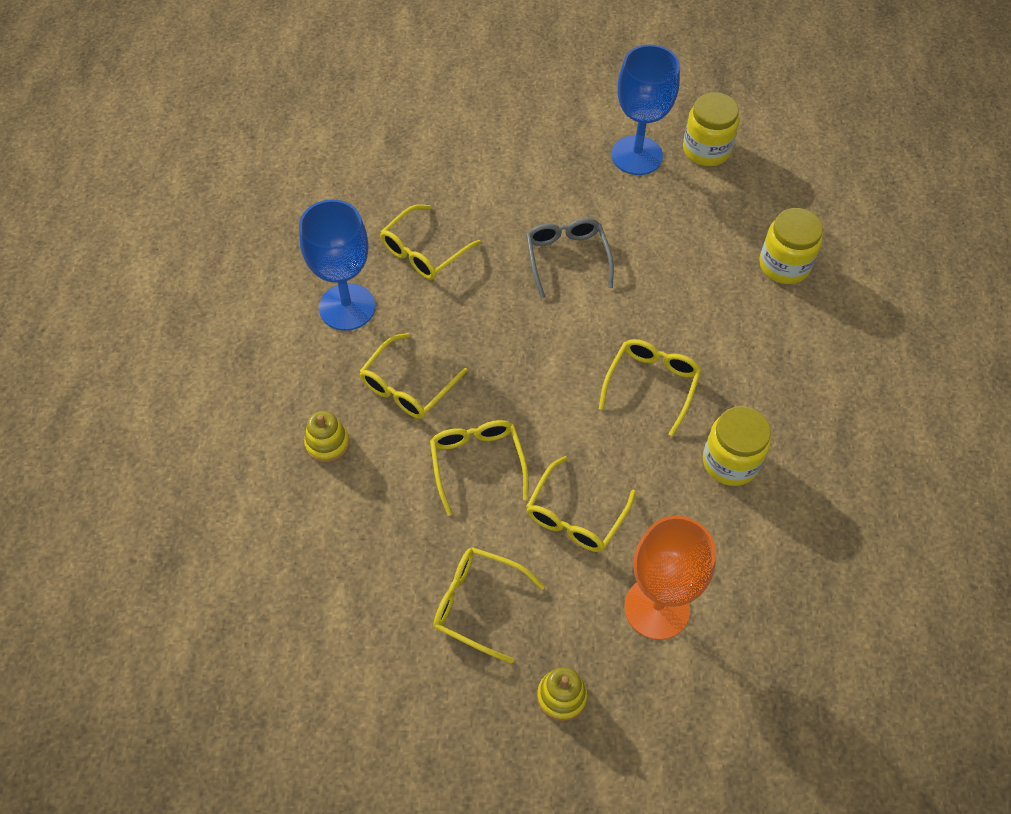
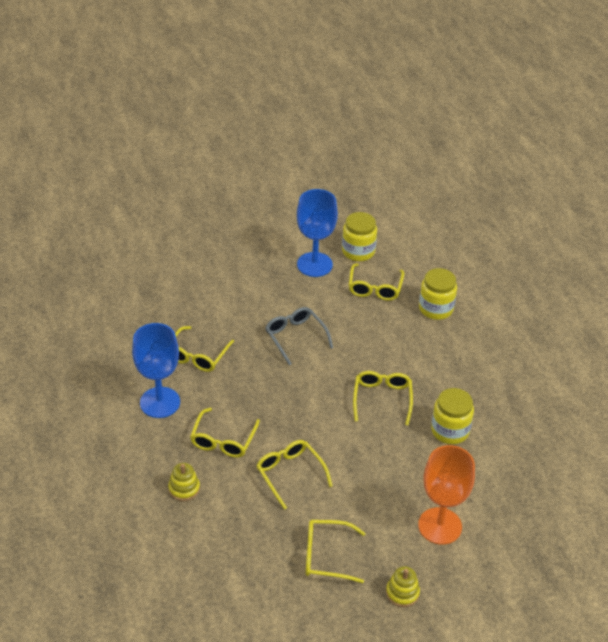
camera: 20 degrees left, 15 degrees down
yellow glasses [526,456,636,552] -> yellow glasses moved to [349,263,404,301]

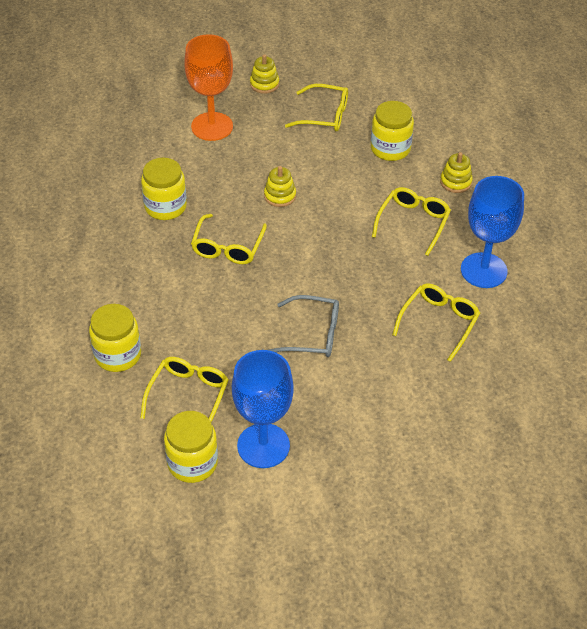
camera: 170 degrees left, 5 degrees up
yellow glasses [256,440,333,510] -> none
grey glasses [265,307,333,366] -> grey glasses turned 60 degrees counterclockwise [268,295,339,357]
none -> yellow stacking toy [264,166,296,207]
none -> yellow jar [371,101,414,161]

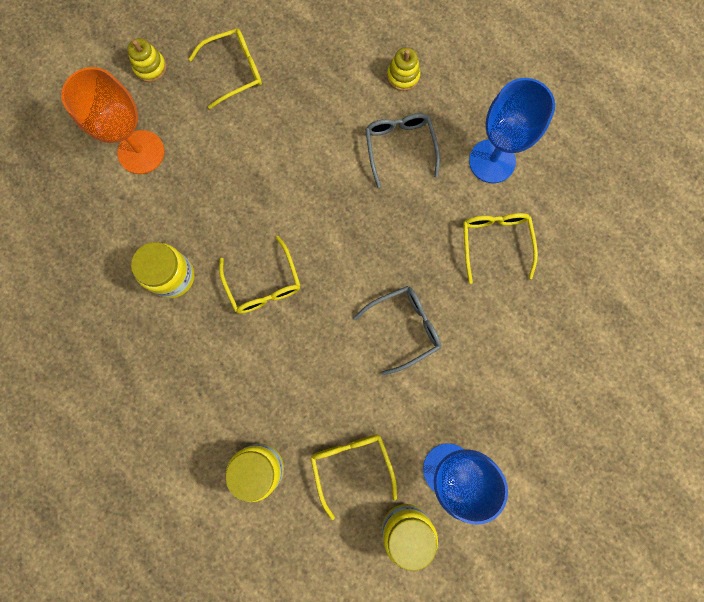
camera: 35 degrees left, 30 degrees up
yellow stacking toy [264,166,296,207] -> none
yellow jar [371,101,414,161] -> none
yellow glasses [372,187,451,256] -> grey glasses [365,113,440,188]

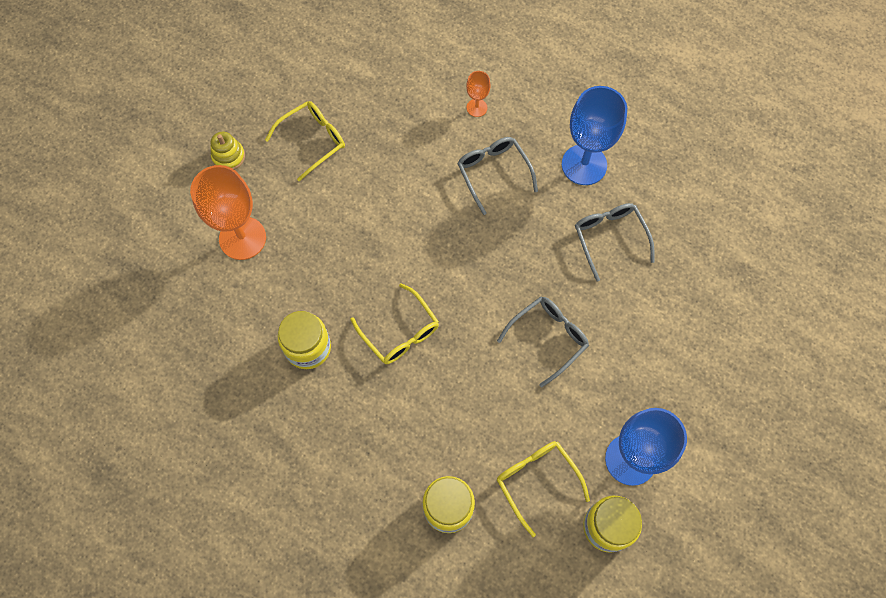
camera: 15 degrees left, 10 degrees down
yellow stacking toy [387,48,420,91] -> orange goblet [466,71,491,117]
yellow glasses [463,213,538,284] -> grey glasses [575,203,655,281]

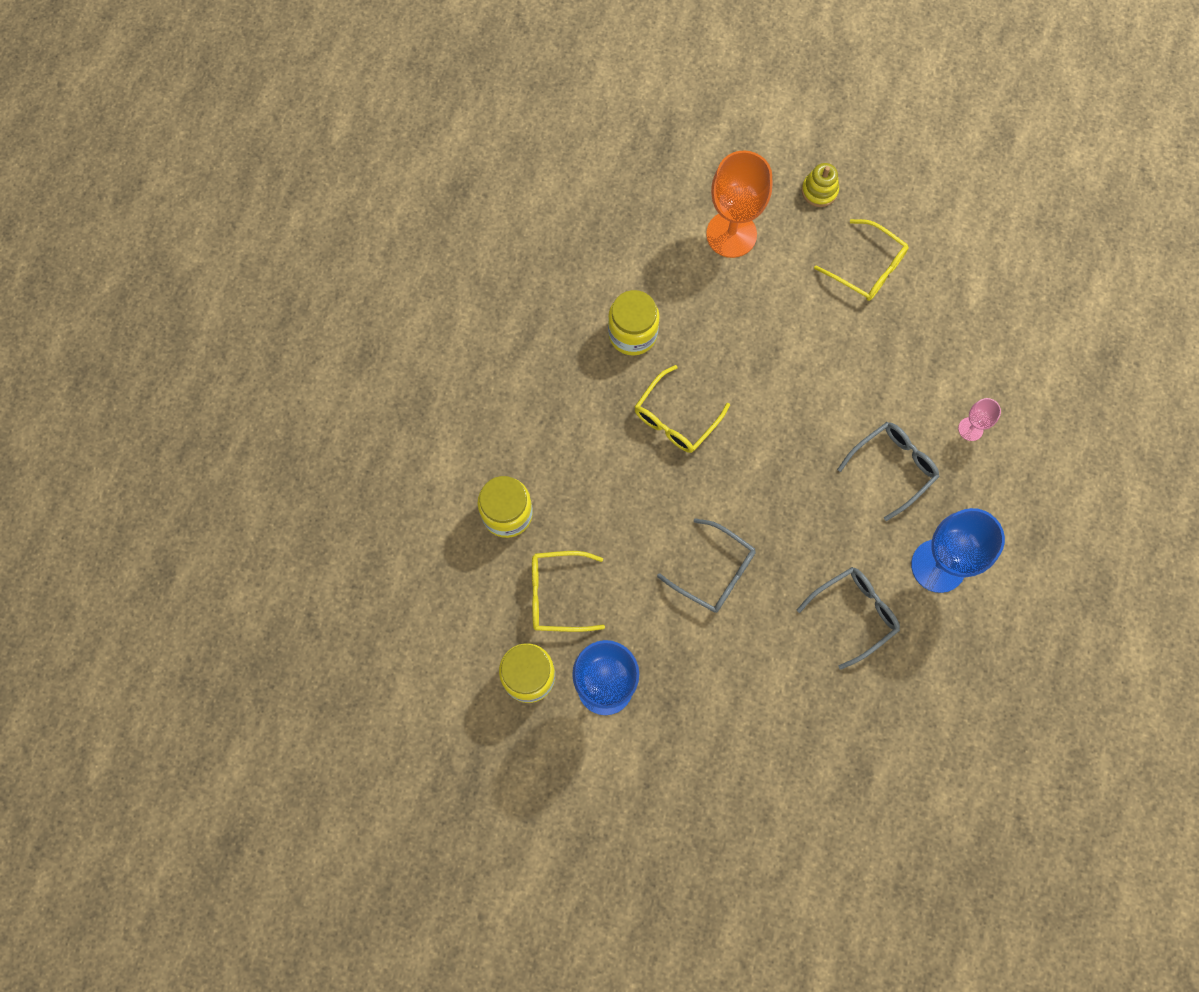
camera: 75 degrees right, 5 degrees up
orange goblet [466,71,491,117] -> pink goblet [958,398,1001,441]
yellow glasses [497,441,590,537] -> yellow glasses turned 135 degrees counterclockwise [532,551,605,632]

